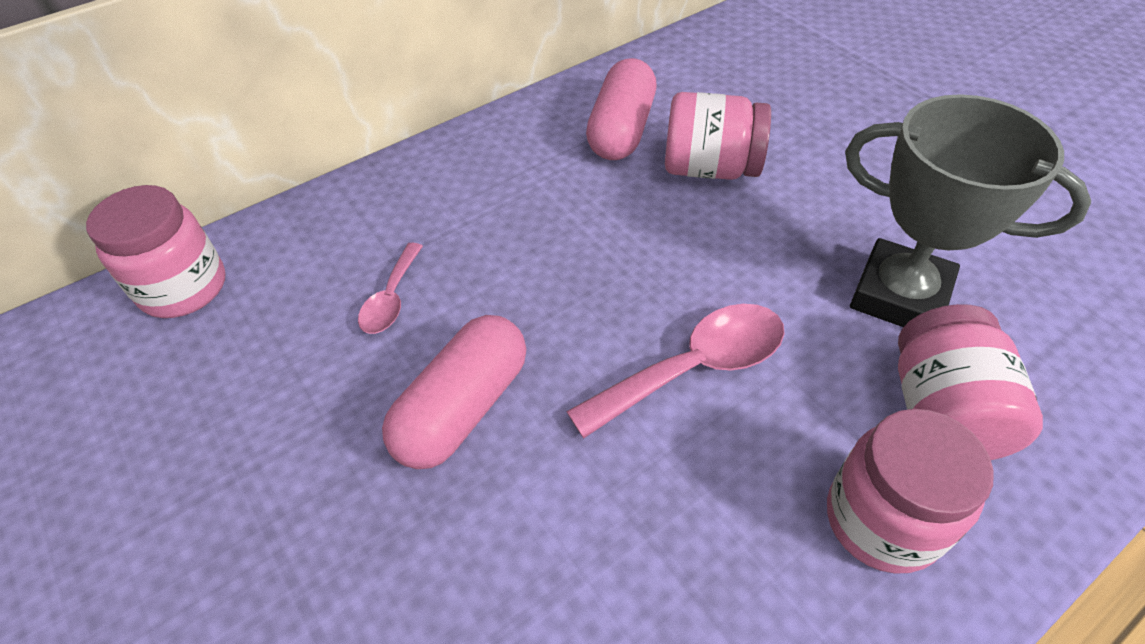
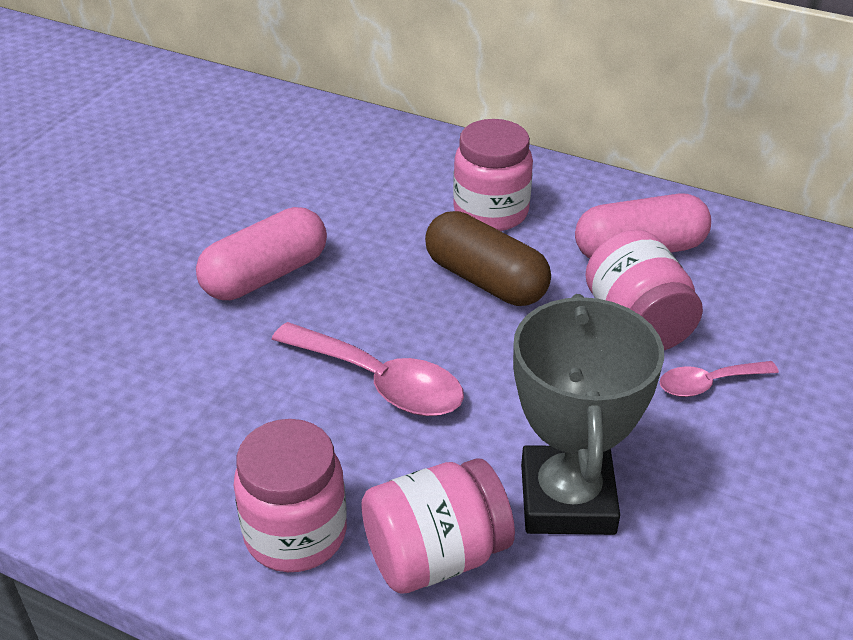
camera: 60 degrees right, 10 degrees down
pink jar [86,185,225,318] -> pink jar moved to [453,119,533,231]
pink spoon [358,243,423,334] -> pink spoon moved to [659,361,779,397]
pink capsule [382,315,526,469] -> pink capsule turned 45 degrees counterclockwise [196,207,327,300]
none -> brown capsule [425,211,551,306]

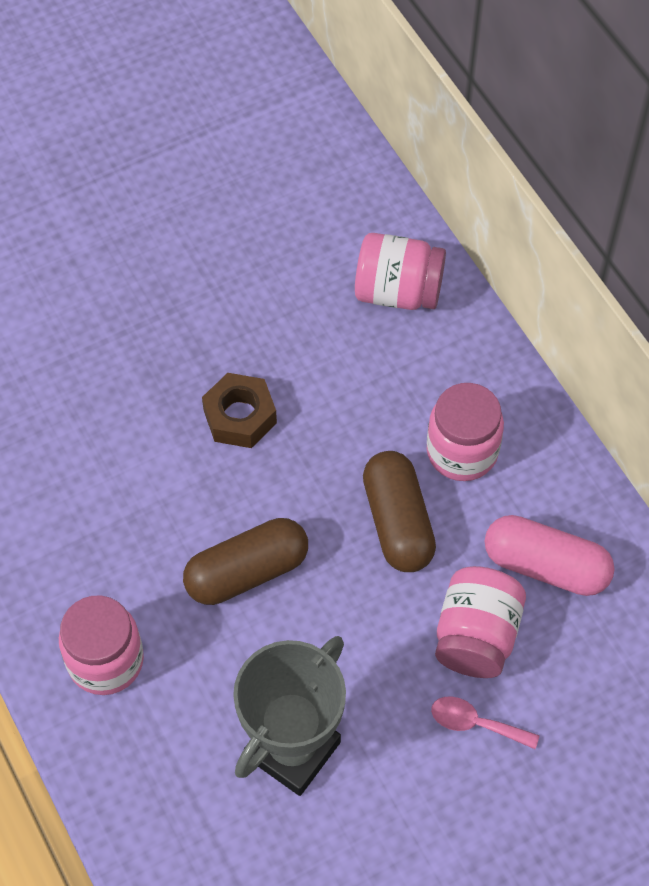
camera: 35 degrees right, 20 degrees up
pink capsule [196,207,327,300] -> brown nut [202,373,277,448]
pink spoon [271,322,464,416] -> brown capsule [183,518,308,605]
pink jar [361,459,515,594] -> pink jar moved to [355,233,446,310]

